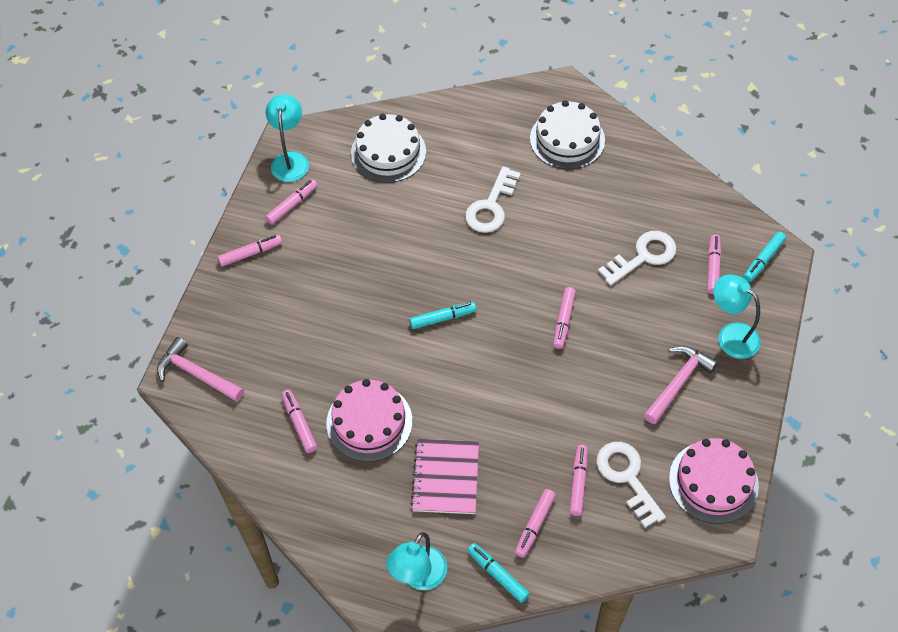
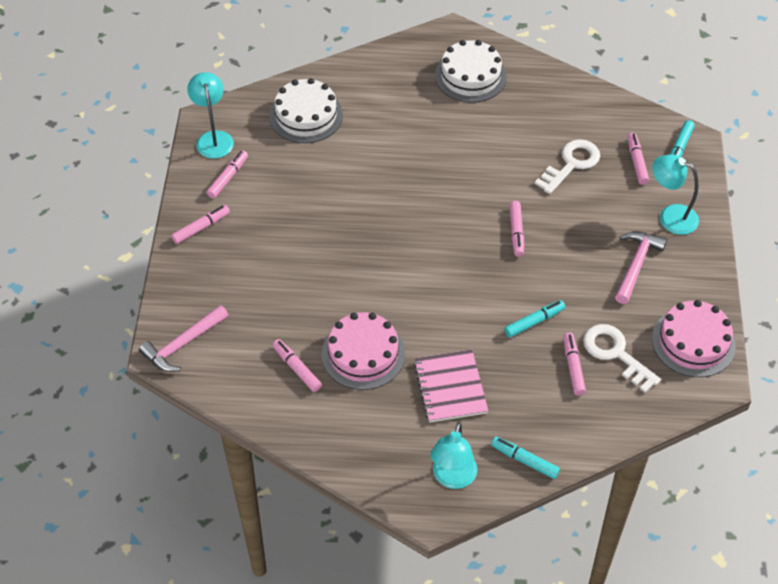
camera: 15 degrees left, 5 degrees down
pink hammer [157,337,244,402] -> pink hammer turned 60 degrees counterclockwise [139,305,228,372]
turquoise marker [409,302,477,329] -> turquoise marker moved to [504,300,565,338]
white key [465,166,521,233] -> none
pink marker [515,489,556,558] -> none

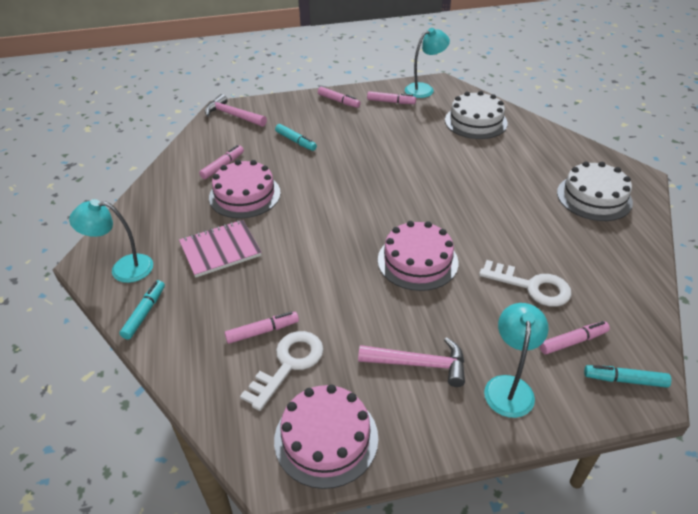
camera: 75 degrees right, 10 degrees down
turquoise marker [504,300,565,338] -> turquoise marker moved to [275,124,317,151]
pink marker [510,201,524,257] -> pink cake [378,221,458,291]

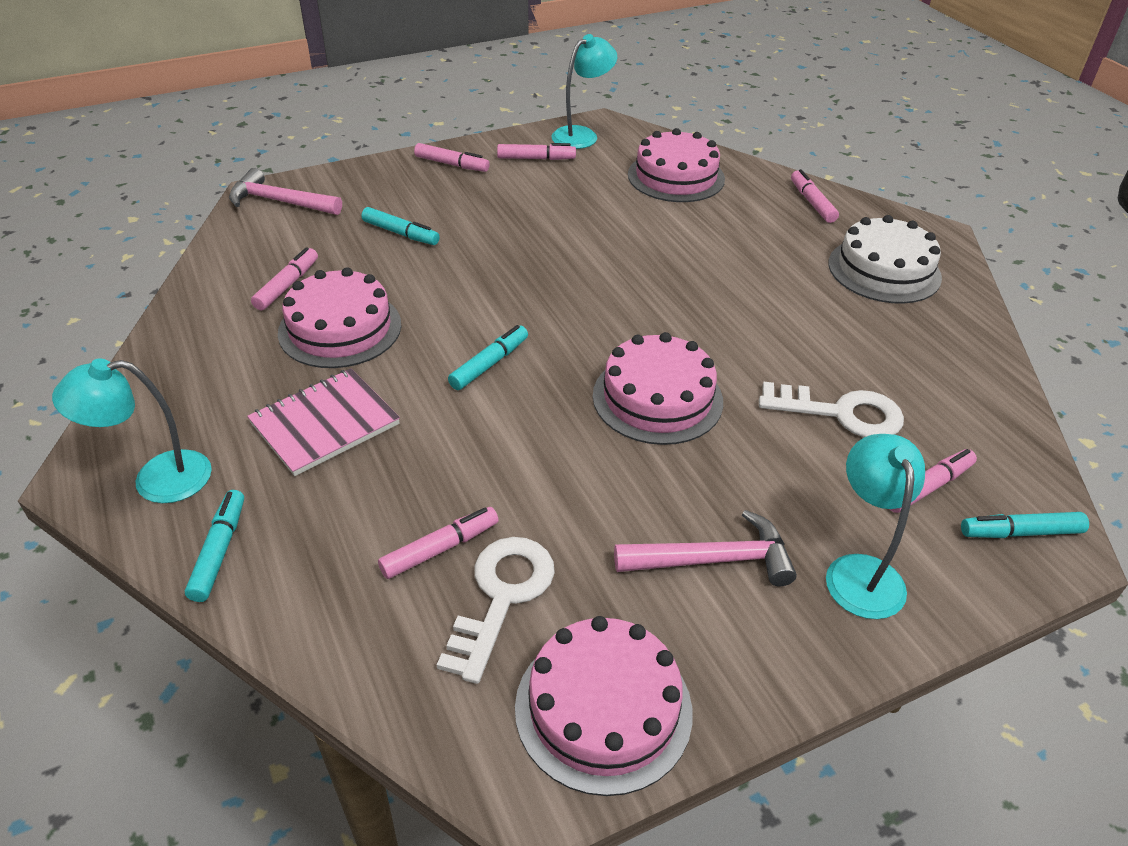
camera: 15 degrees left, 0 degrees up
white cake [445,91,508,139] -> pink cake [628,128,725,202]
none -> turquoise marker [448,325,528,390]
none -> pink marker [791,169,839,223]

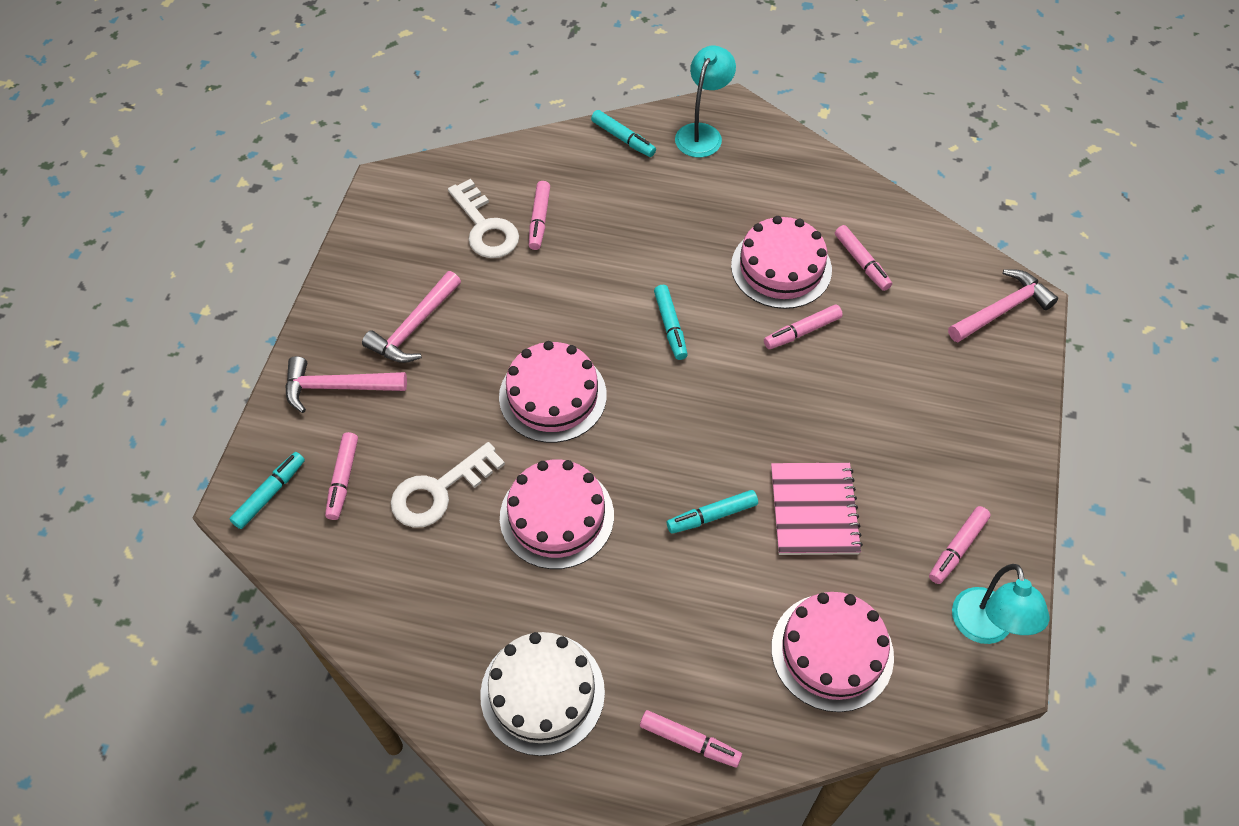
camera: 130 degrees right, 15 degrees up
pink notebook [247,368,400,476] -> pink notebook moved to [771,463,863,555]
turquoise marker [361,207,440,245] -> turquoise marker moved to [667,490,758,534]
pink marker [414,143,490,172] -> pink marker moved to [764,304,843,349]
pink cake [515,616,693,796] -> pink cake moved to [500,460,614,569]
turquoise lamp [826,434,925,619] -> pink hammer [285,356,407,413]

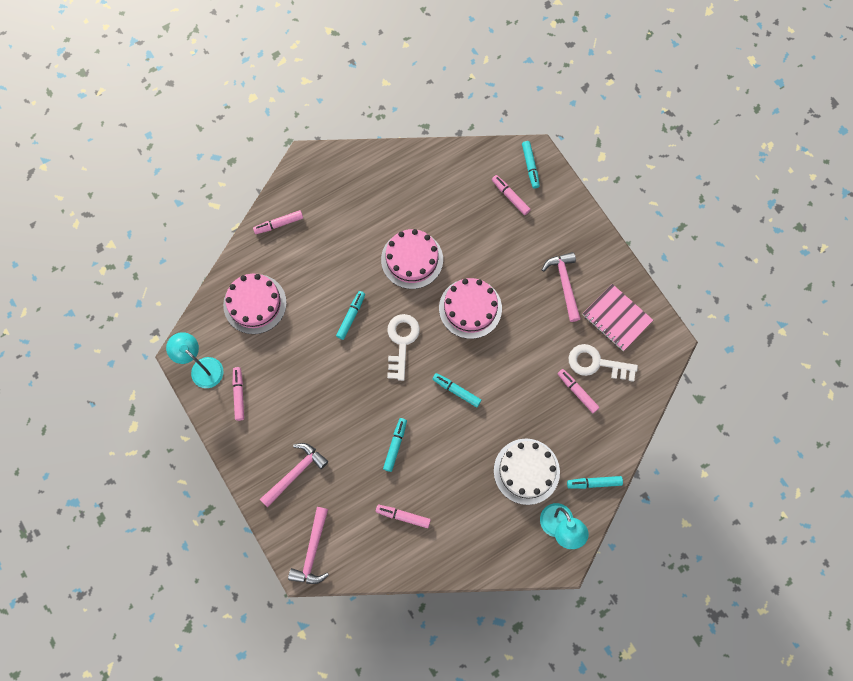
camera: 135 degrees right, 15 degrees up
pink hammer [285,356,407,413] -> pink hammer moved to [260,443,328,507]
white key [391,442,505,528] -> white key moved to [387,314,420,381]
white cake [480,632,605,756] -> white cake moved to [494,439,560,505]
pink cake [731,216,832,309] -> none
pink marker [764,304,843,349] -> turquoise marker [383,418,407,472]
pink notebook [771,463,863,555] -> pink notebook moved to [583,284,653,351]

